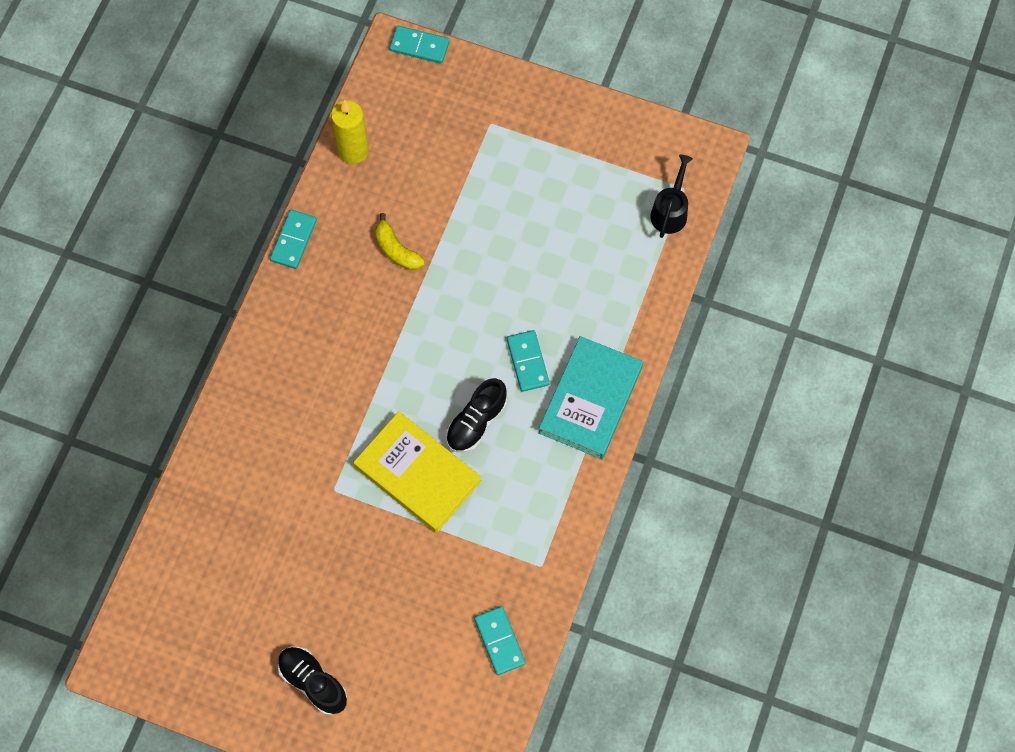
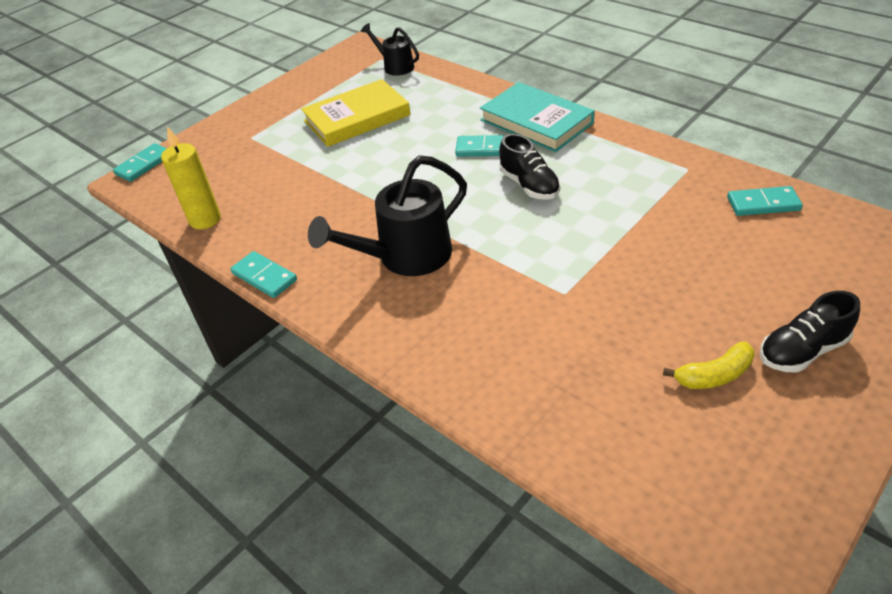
camera: 65 degrees left, 25 degrees down
yellow book [353,411,481,533] -> yellow book moved to [301,79,411,147]
yellow banana [375,213,425,270] -> yellow banana moved to [663,341,754,389]
none -> black watering can [308,155,467,276]

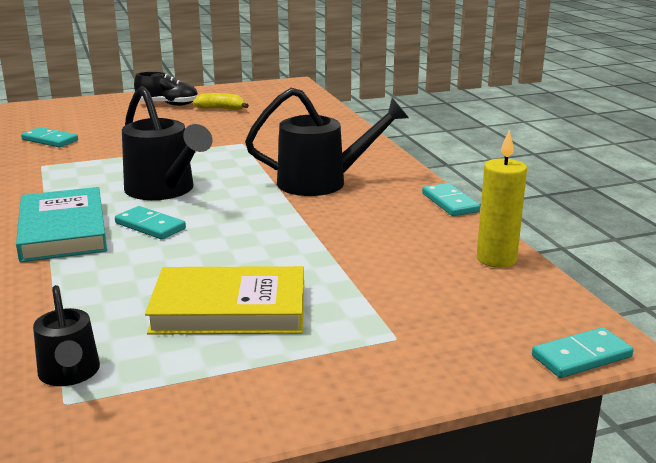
camera: 155 degrees left, 20 degrees down
black shoe [499,134,561,200] -> black watering can [122,86,212,200]

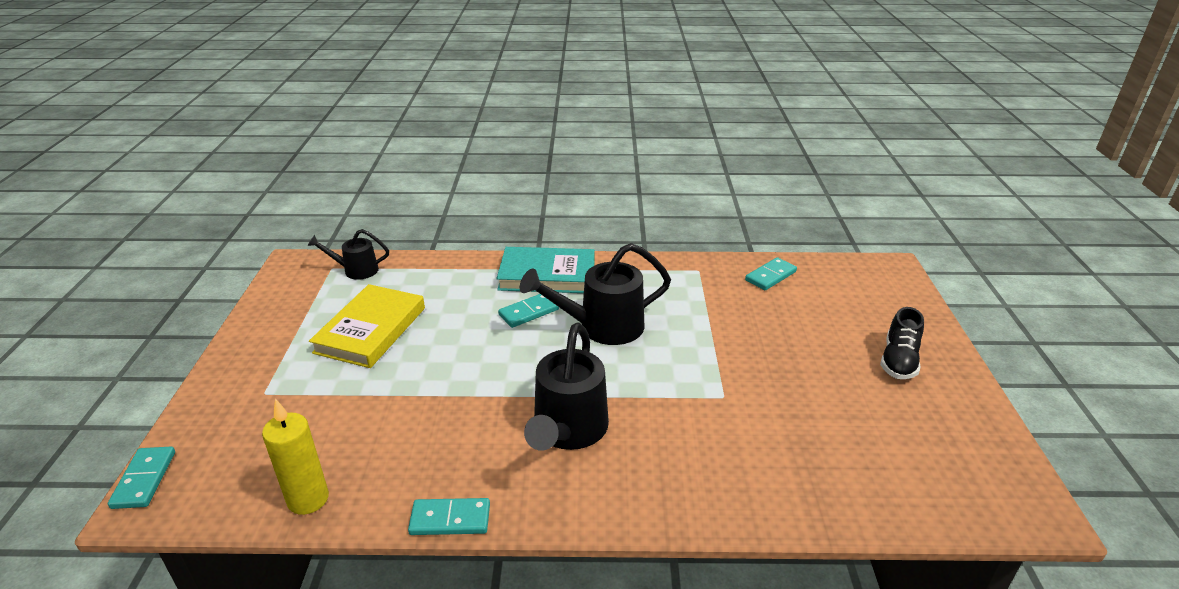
camera: 110 degrees right, 10 degrees up
yellow banana [193,93,249,110] -> none

